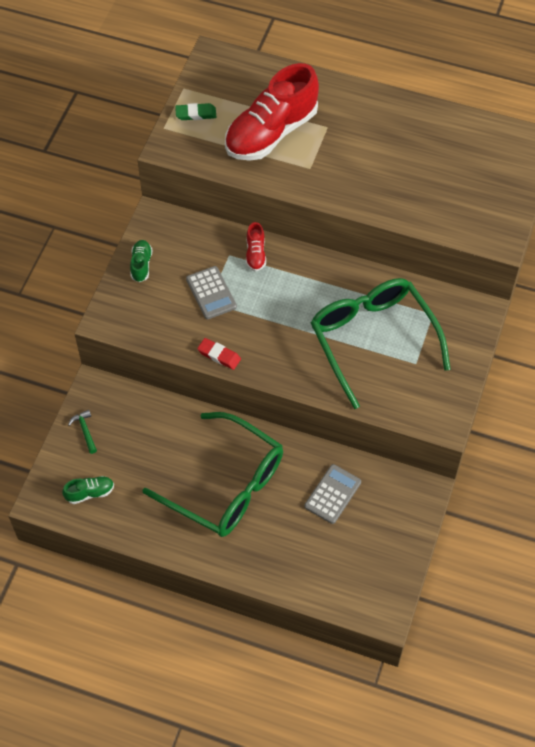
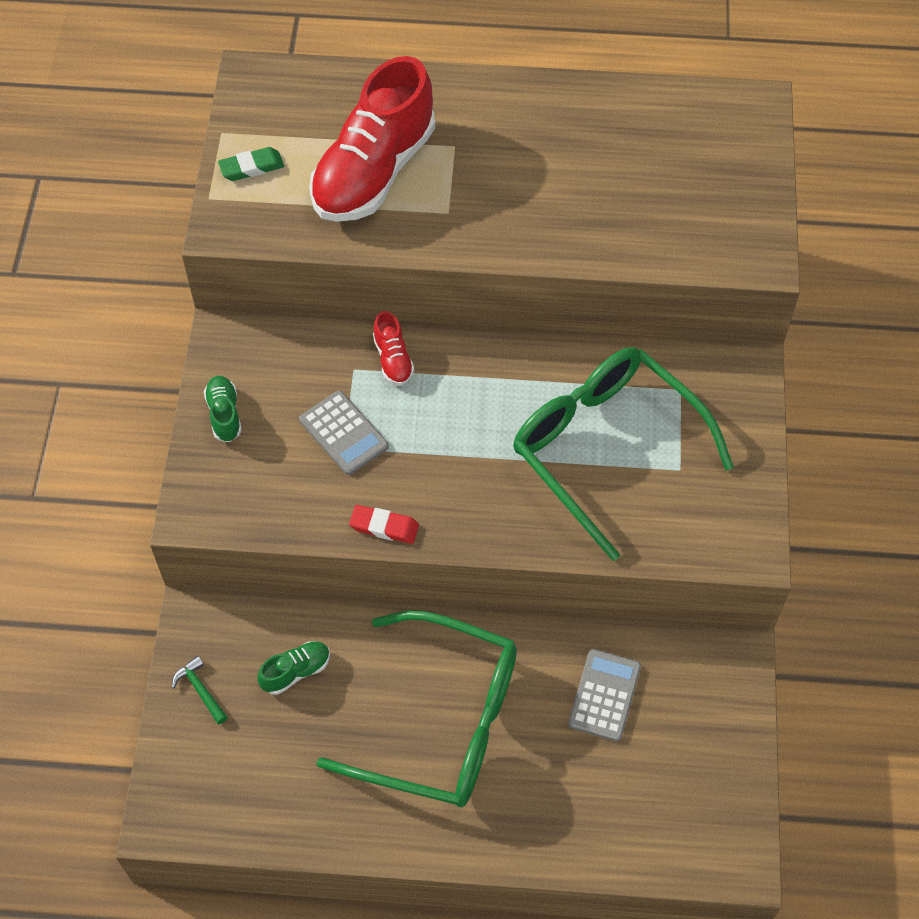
camera: 15 degrees left, 0 degrees up
green shoe [62,476,114,504] -> green shoe moved to [257,642,330,695]

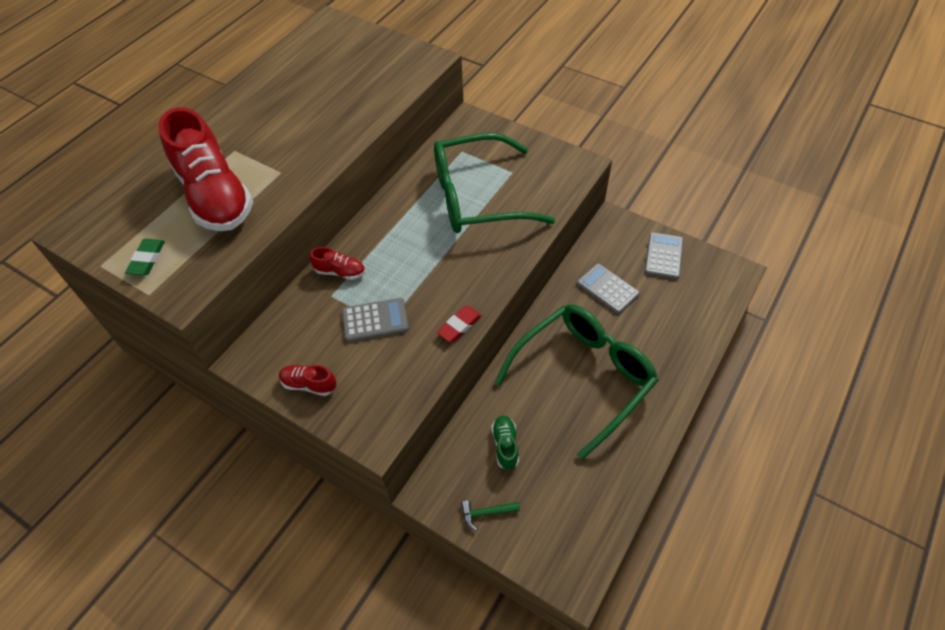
camera: 60 degrees left, 5 degrees down
green shoe [204,376,242,442] -> red shoe [279,365,337,396]
none -> grey calculator [644,232,683,280]

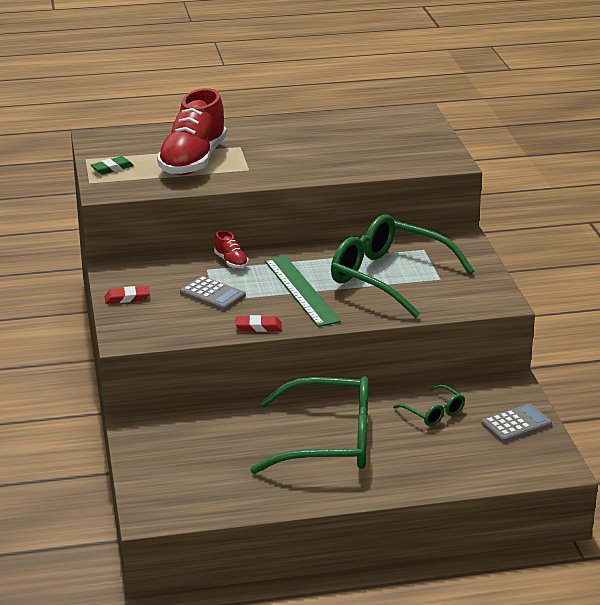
camera: 45 degrees right, 25 degrees down
red shoe [279,365,337,396] -> red eraser [105,286,150,304]
green hammer [461,501,520,531] -> none
green shoe [492,415,519,470] -> none
grey calculator [577,263,640,314] -> green glasses [393,385,465,426]
none -> green ruler [264,256,341,327]

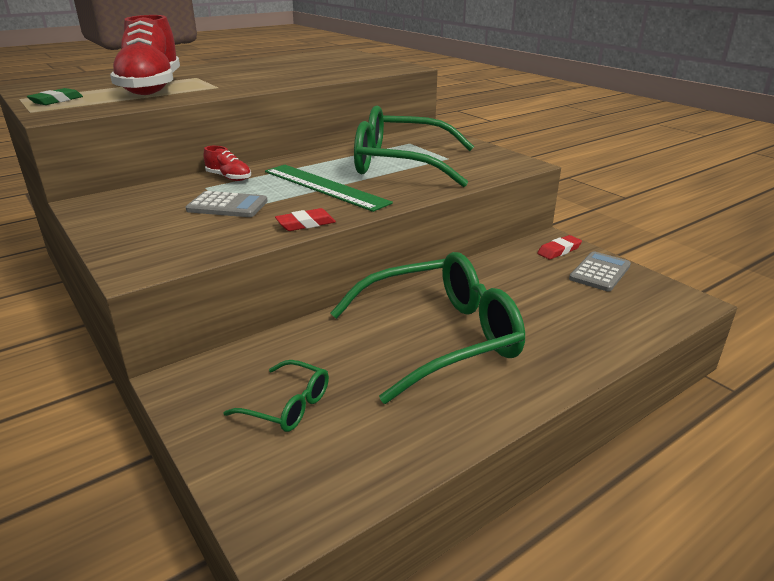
camera: 25 degrees left, 0 degrees up
red eraser [105,286,150,304] -> red eraser moved to [537,235,582,259]
green glasses [393,385,465,426] -> green glasses moved to [223,360,329,432]

